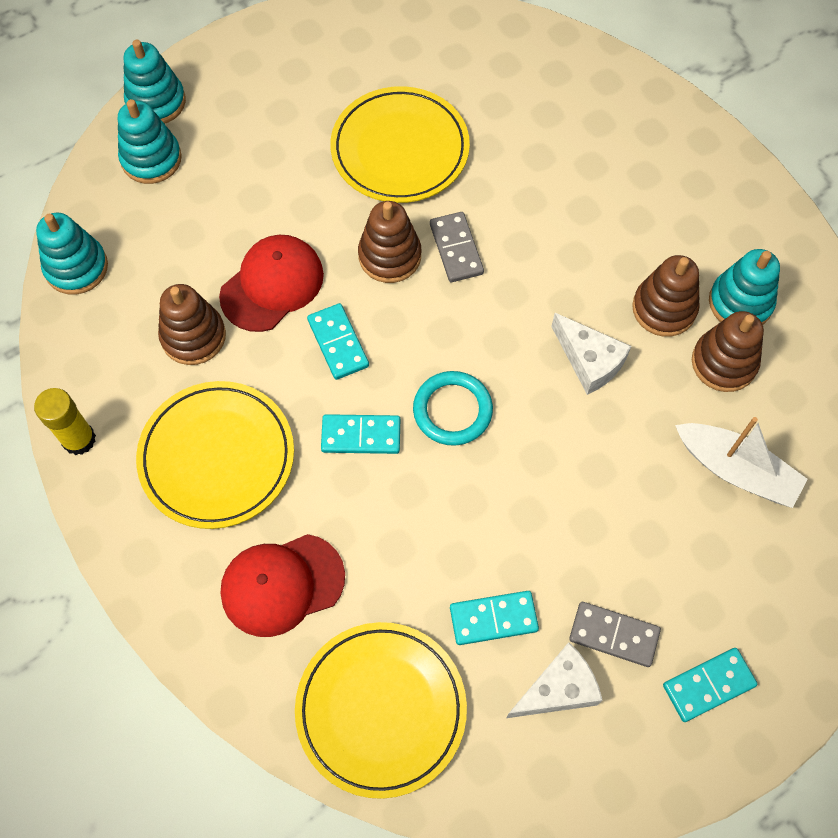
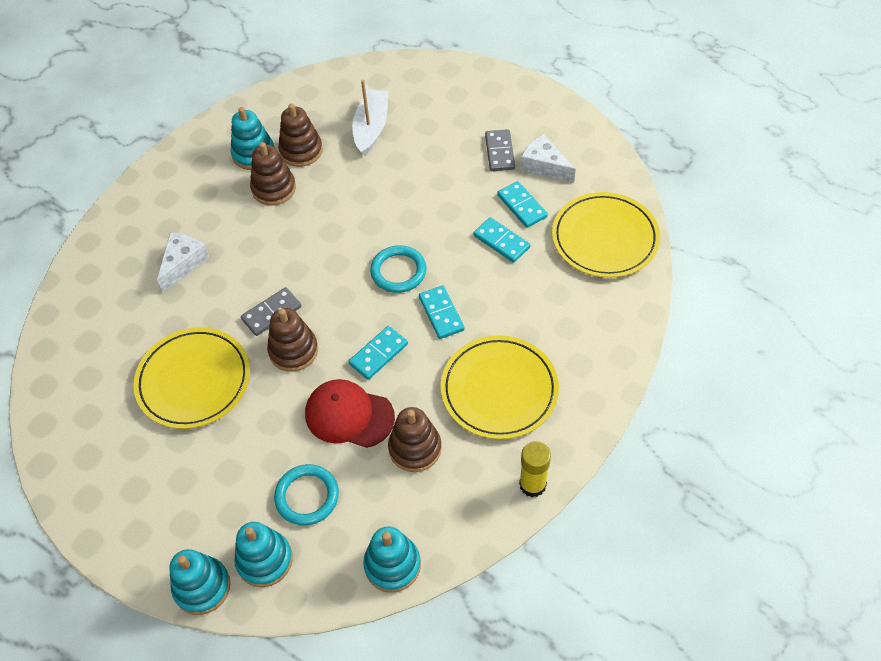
camera: 110 degrees left, 10 degrees down
red cap [220,534,345,637] -> none
white cheese [551,313,631,395] -> white cheese moved to [157,232,209,292]
turquoise domino [663,648,758,722] -> turquoise domino moved to [473,217,530,263]
none -> turquoise ring [274,464,339,526]

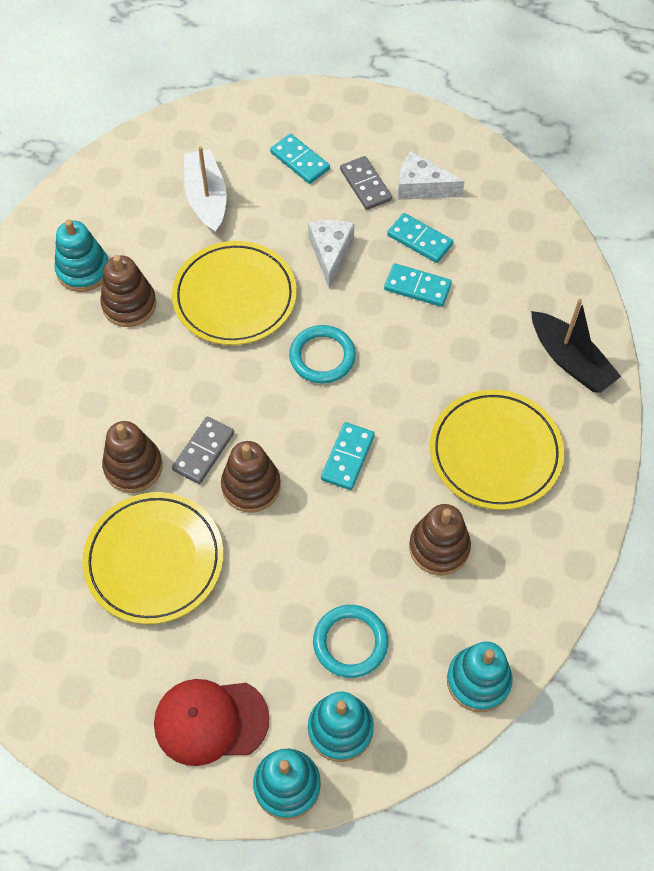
camera: 25 degrees left, 5 degrees up
white cheese [157,232,209,292] -> white cheese moved to [308,220,354,288]
brown stacking toy [278,104,323,167] -> brown stacking toy moved to [102,421,163,493]
red cap [305,379,395,448] -> red cap moved to [154,679,270,766]
turquoise domino [419,285,465,339] -> turquoise domino moved to [270,134,330,184]
yellow glue stick [519,441,551,497] -> none
yellow plate [552,192,660,278] -> yellow plate moved to [172,241,297,345]
none -> black boat [531,299,621,393]

